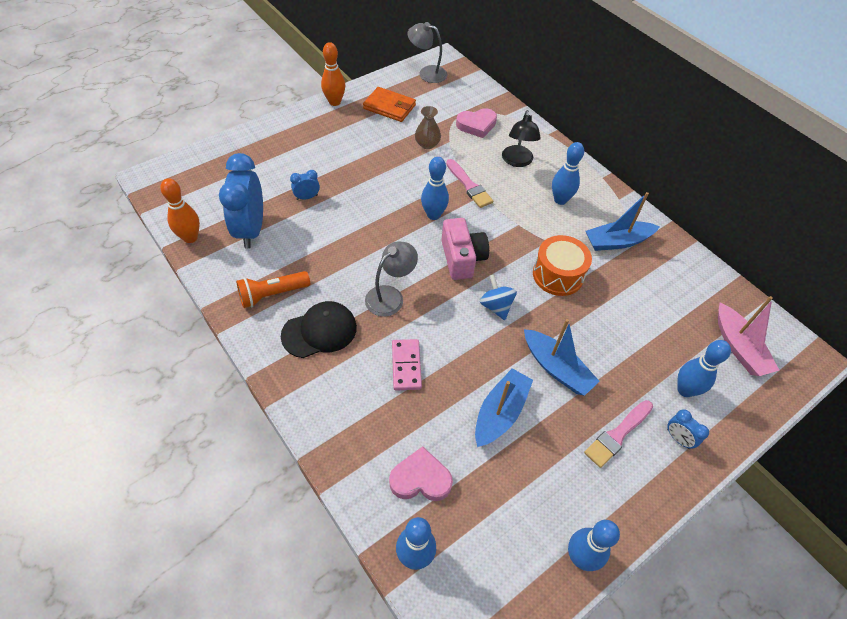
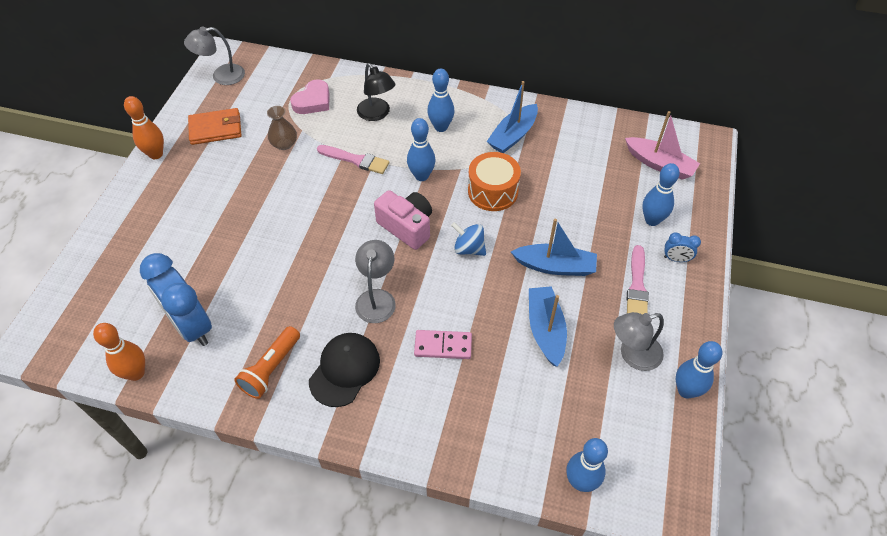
camera: 35 degrees left, 0 degrees up
blue clock [290,170,320,200] -> none
pink heart [389,446,453,501] -> none
pink domino [392,339,422,390] -> pink domino turned 45 degrees counterclockwise [414,330,472,359]
blue bowling pin [421,157,449,220] -> blue bowling pin moved to [407,118,435,181]
none -> grey lamp [614,312,664,371]

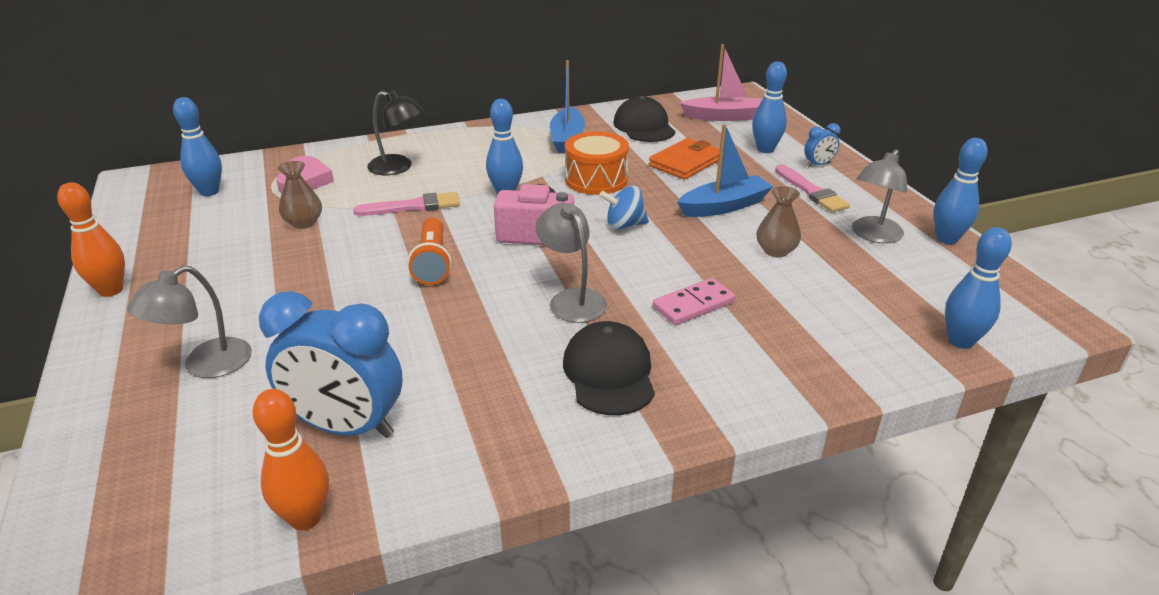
camera: 35 degrees left, 20 degrees down
grey lamp [184,27,245,85] -> grey lamp moved to [127,266,252,378]
orange wallet [188,108,242,145] -> orange wallet moved to [649,138,720,180]
orange flashlight [234,326,300,399] -> orange flashlight moved to [408,218,452,285]
blue bowling pin [427,69,455,132] -> blue bowling pin moved to [173,97,222,196]
blue boat [529,286,567,367] -> brown vase [756,186,801,258]
none -> black cap [613,96,676,142]

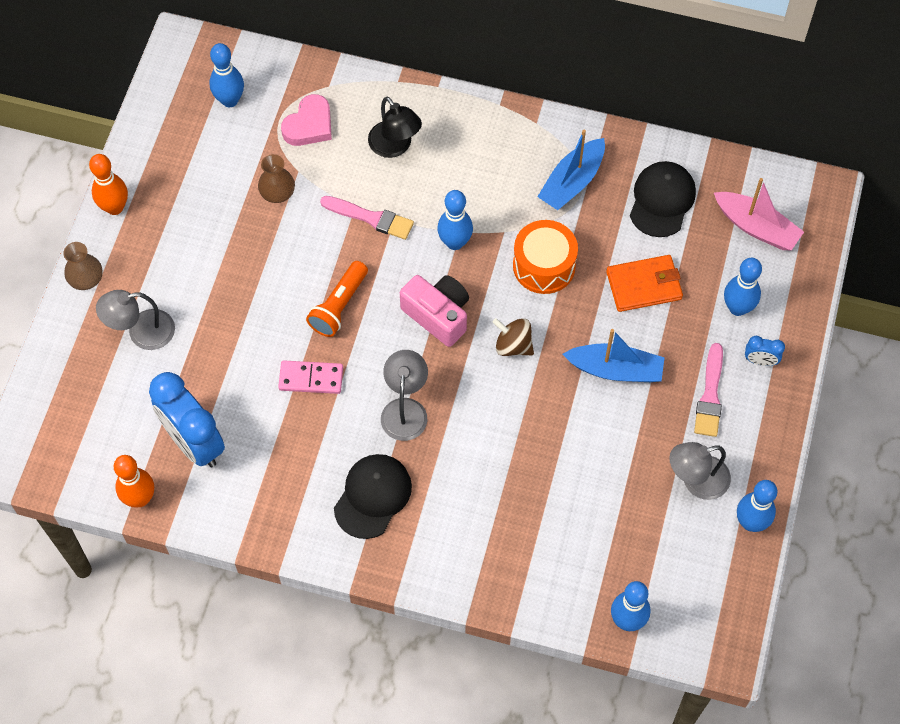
camera: 35 degrees right, 30 degrees up
blue spinning top [599,186,649,230] -> brown spinning top [492,318,534,356]
pink domino [653,278,736,325] -> pink domino moved to [278,360,343,394]
brown vase [756,186,801,258] -> brown vase moved to [63,242,102,290]

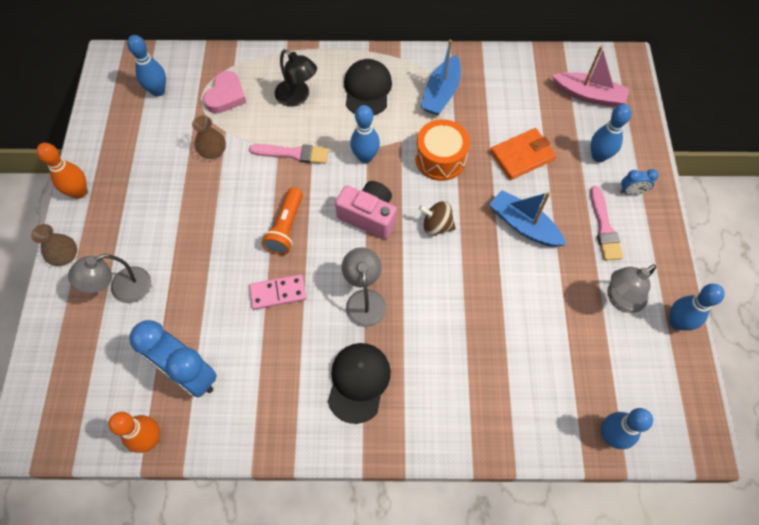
camera: 15 degrees left, 0 degrees up
blue boat [563,329,665,382] -> blue boat turned 135 degrees counterclockwise [489,190,566,247]
black cap [630,161,696,237] -> black cap moved to [344,59,392,116]

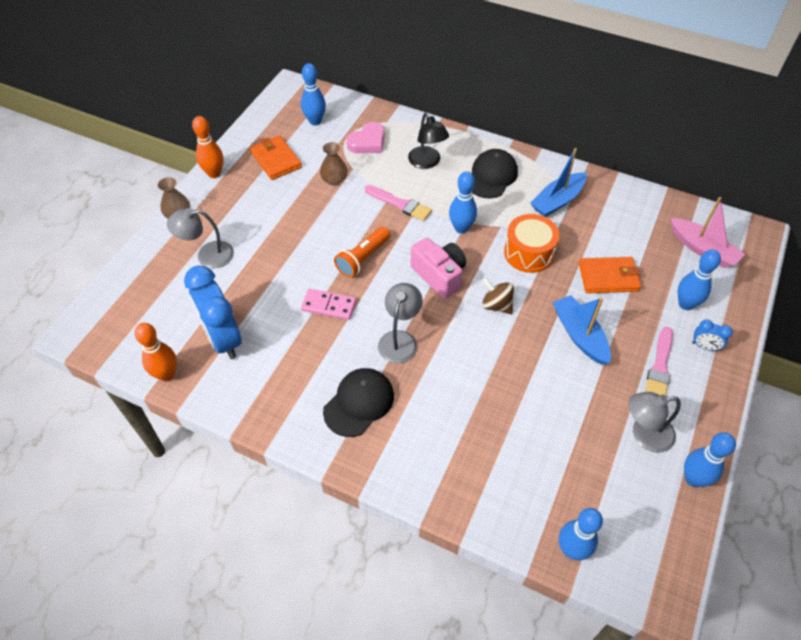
camera: 25 degrees right, 10 degrees down
none -> orange wallet [250,135,302,180]

